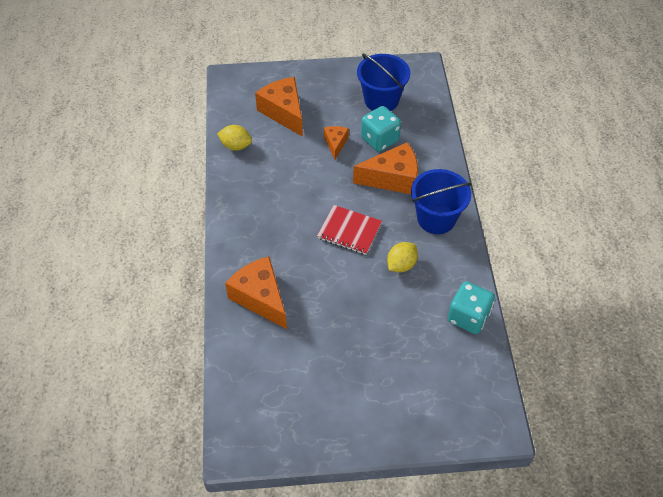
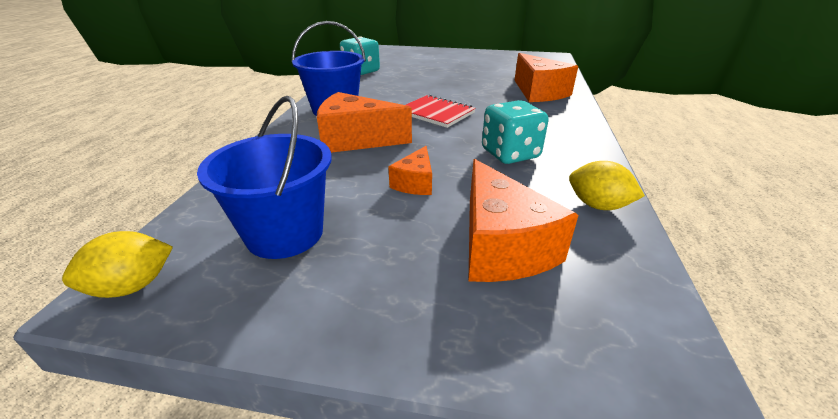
camera: 165 degrees left, 20 degrees down
turquoise dice [361,106,401,152] -> turquoise dice moved to [482,100,548,164]
yellow lemon [387,242,418,272] -> yellow lemon moved to [62,231,173,298]

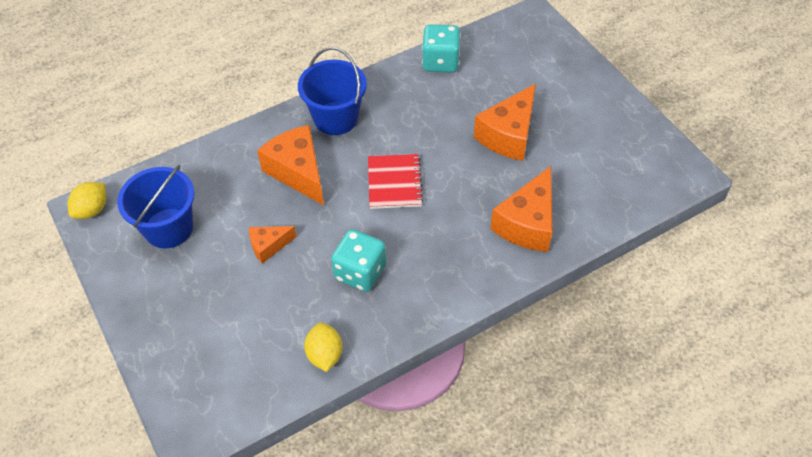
camera: 50 degrees right, 20 degrees up
yellow lemon [62,231,173,298] -> yellow lemon turned 75 degrees counterclockwise [68,182,106,219]
orange cheese [469,159,578,282] -> orange cheese moved to [474,84,536,161]

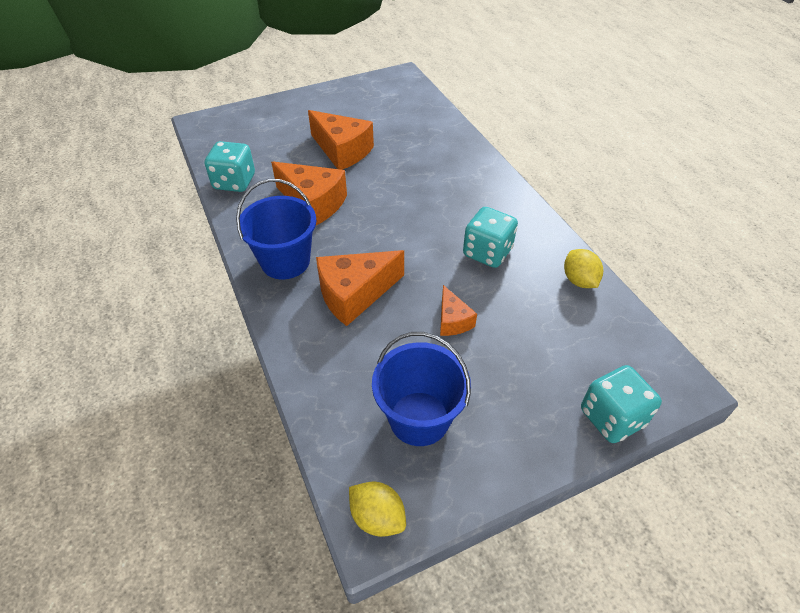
camera: 85 degrees left, 5 degrees down
yellow lemon [304,323,342,372] -> yellow lemon turned 75 degrees clockwise [564,249,603,288]
red notebook [368,154,424,209] -> none
orange cheese [491,166,553,252] -> orange cheese moved to [271,162,347,225]
none -> turquoise dice [581,365,662,443]

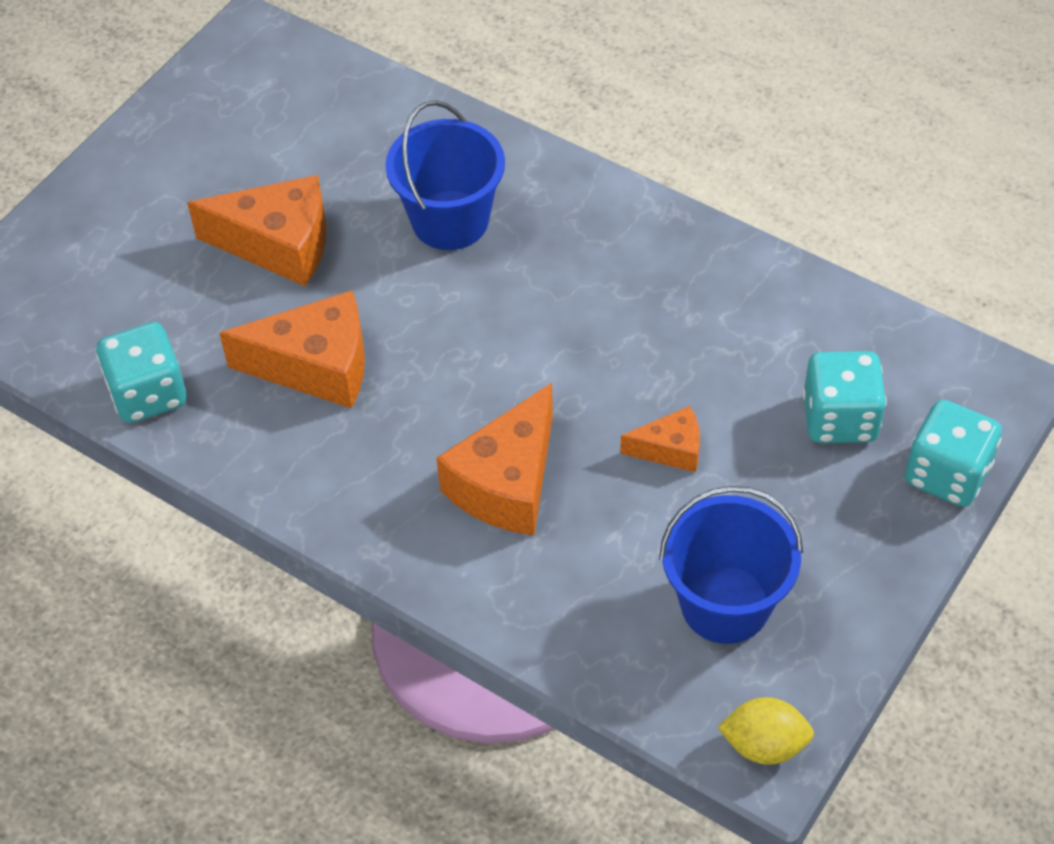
camera: 30 degrees left, 5 degrees up
blue bucket [236,179,316,279] -> blue bucket moved to [386,101,505,250]
orange cheese [440,285,477,336] -> orange cheese turned 45 degrees counterclockwise [620,406,700,472]
turquoise dice [463,207,518,268] -> turquoise dice moved to [803,351,887,443]
yellow lemon [564,249,603,288] -> none

